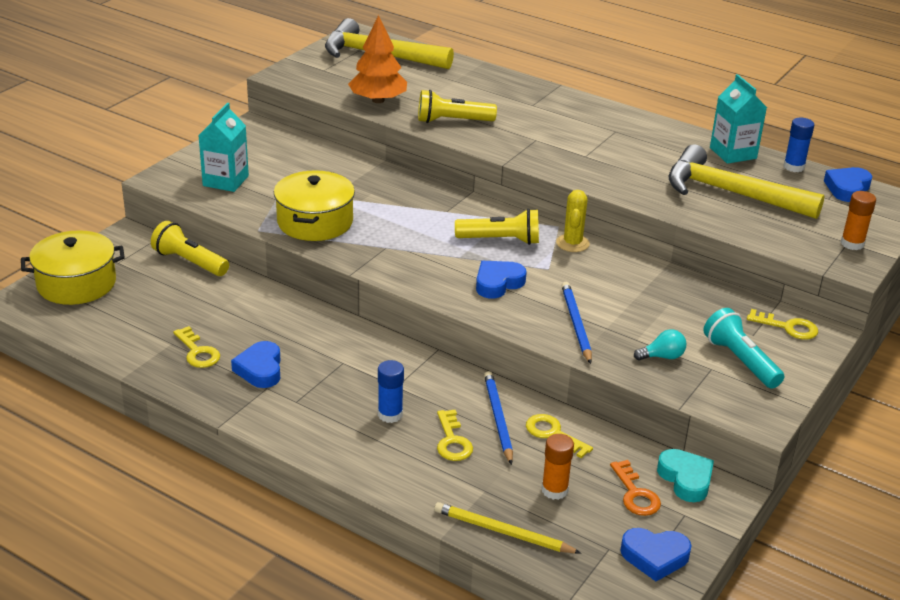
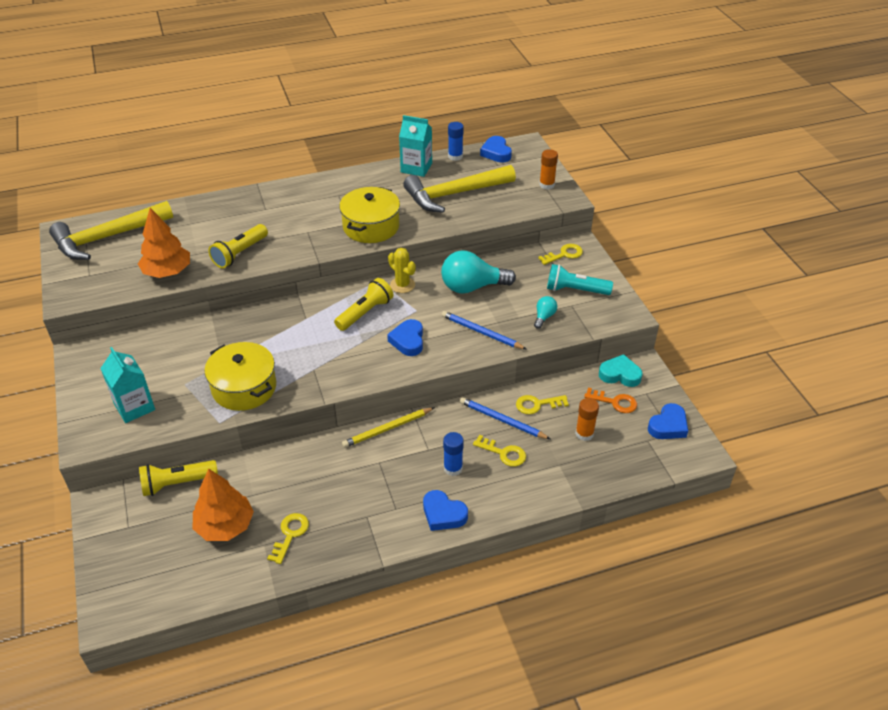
camera: 50 degrees left, 10 degrees up
yellow pot [21,230,125,305] -> yellow pot moved to [339,187,400,243]
yellow key [173,326,220,368] -> yellow key turned 75 degrees counterclockwise [267,513,309,564]
blue heart [231,341,280,388] -> blue heart moved to [423,490,468,531]
yellow pencil [434,502,581,553] -> yellow pencil moved to [342,407,435,448]
none -> orange tree [193,469,254,541]
none -> turquoise light bulb [441,250,516,294]

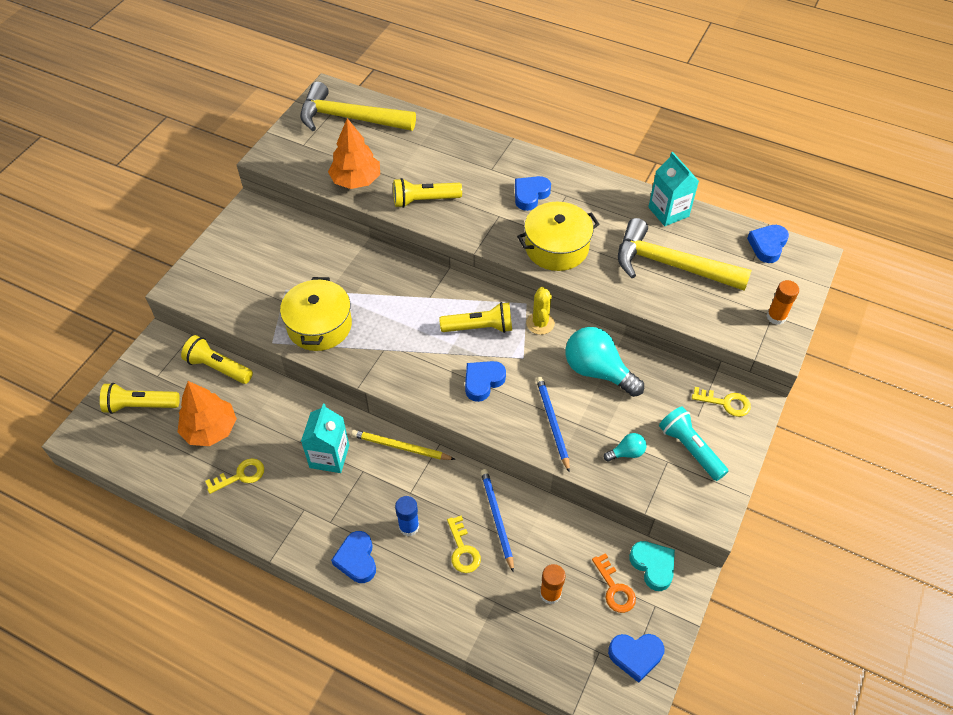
camera: 45 degrees right, 10 degrees up
turquoise carton [100,347,155,423] -> turquoise carton moved to [301,404,349,473]
blue glue stick [448,122,464,161] -> none
yellow key [516,395,569,414] -> none
none -> yellow flashlight [100,383,180,414]
none -> blue heart [515,176,551,211]

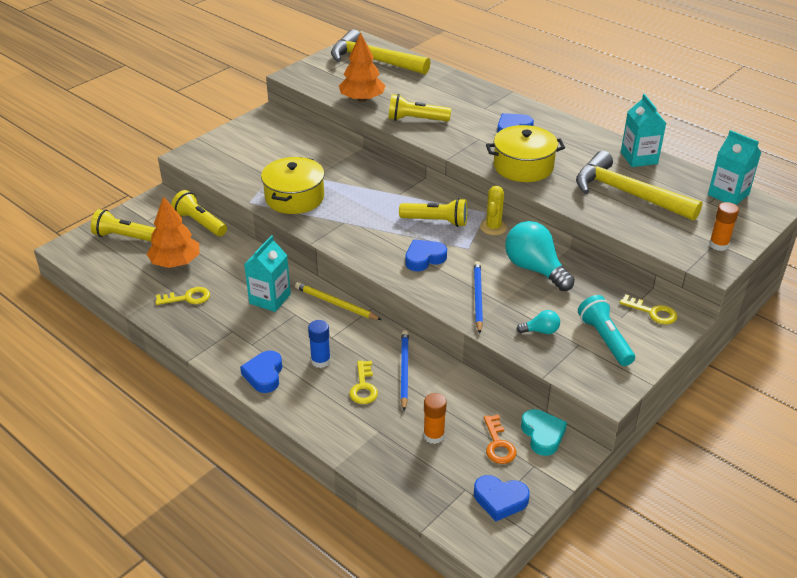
camera: 15 degrees right, 15 degrees down
blue heart [747,225,789,263] -> turquoise carton [708,130,761,205]

